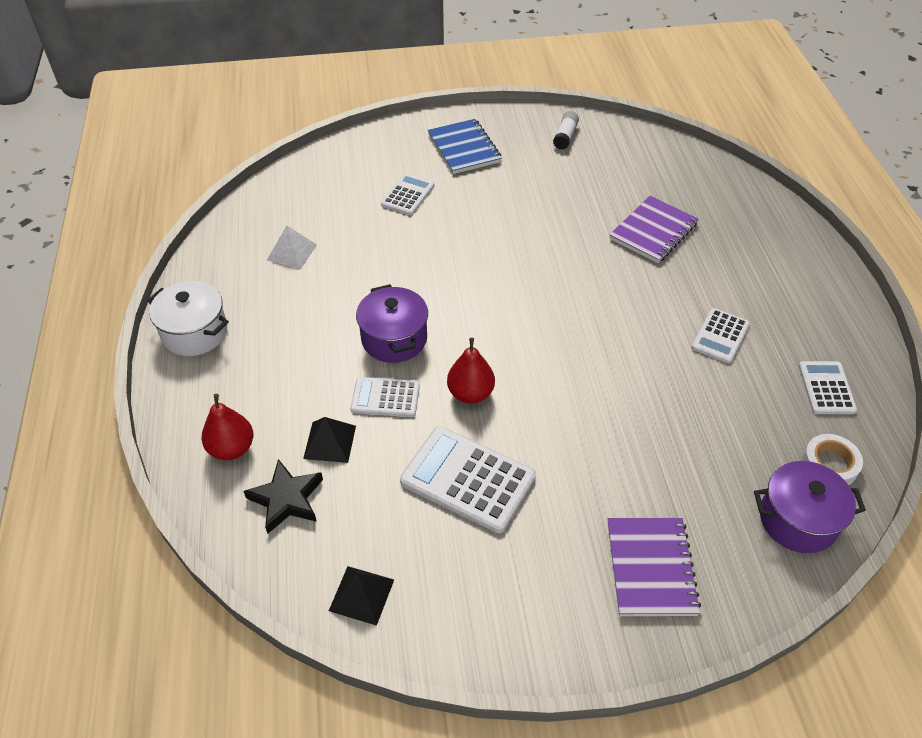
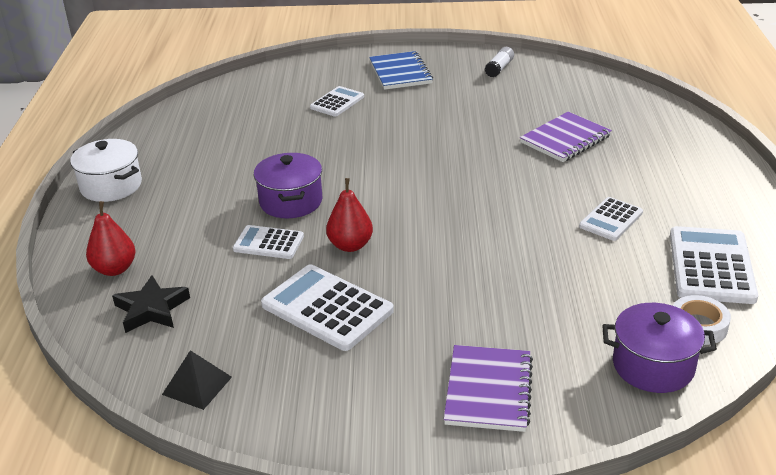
camera: 10 degrees right, 15 degrees down
white pyramid [267,226,317,269] -> none
black pyramid [303,417,356,463] -> none
white calculator [798,361,857,414] -> white calculator [670,226,758,304], size x1.69

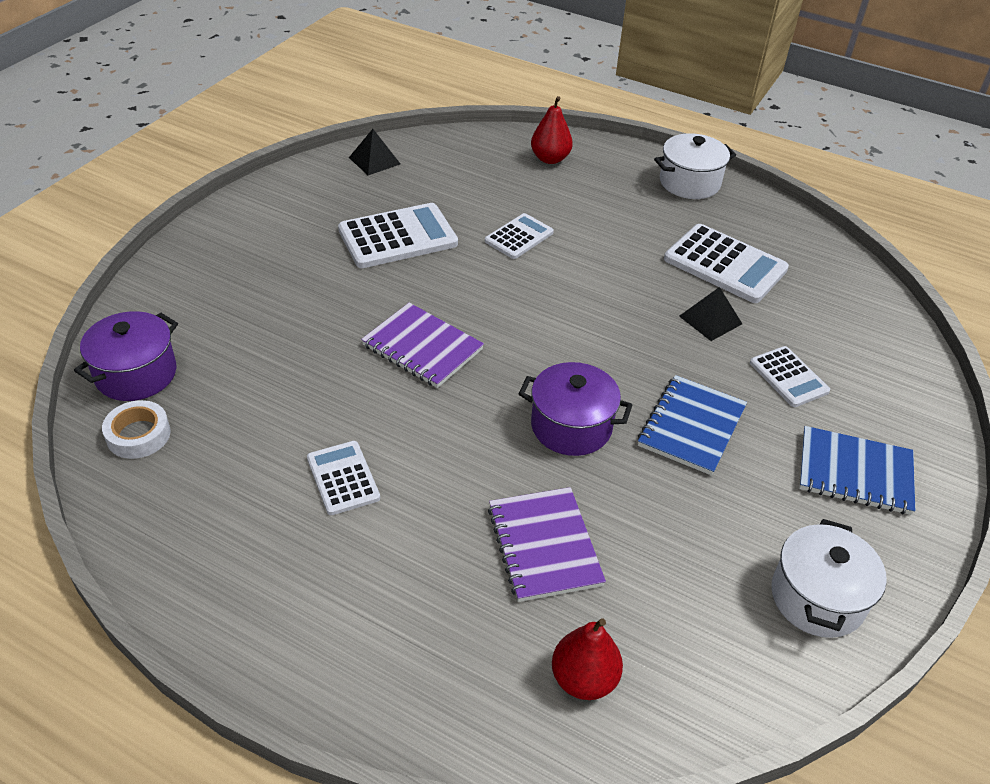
camera: 115 degrees right, 10 degrees up
black star [112,275,190,333] -> none
purple pot [254,153,322,218] -> purple pot moved to [519,362,632,456]
red pear [326,178,373,252] -> red pear moved to [552,618,623,700]
purple notebook [444,345,533,432] -> purple notebook moved to [361,303,484,388]
white glue stick [485,47,514,77] -> white pot [771,519,887,638]
white calculator [670,226,758,304] -> white calculator moved to [664,224,789,303]
none -> blue notebook [638,375,747,476]
none -> black pyramid [679,287,742,341]

